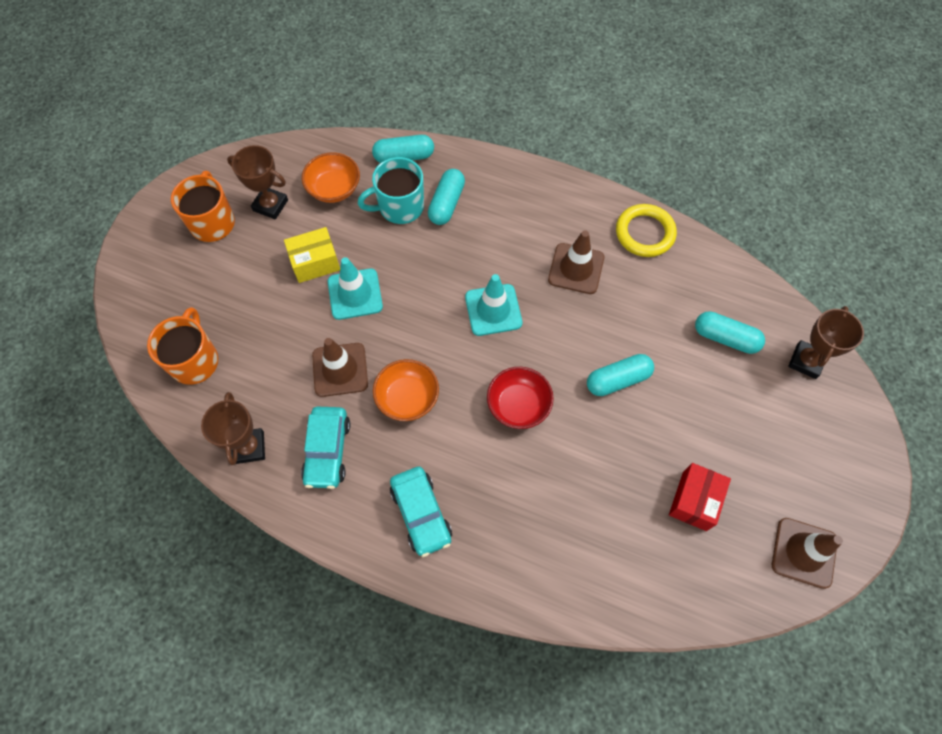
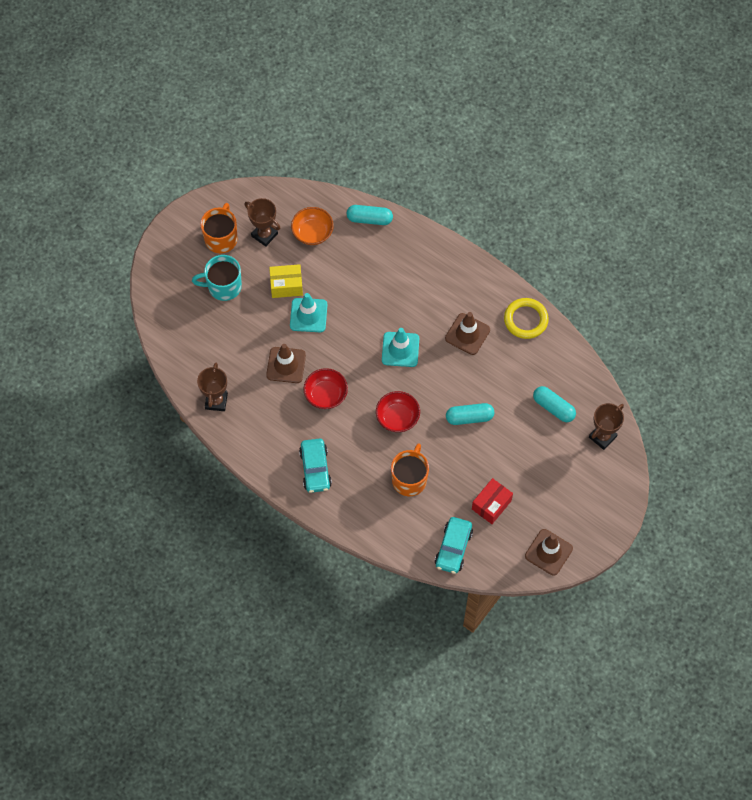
camera: 15 degrees right, 0 degrees up
orange mug [147,307,218,385] -> orange mug moved to [391,443,429,496]
turquoise car [301,407,350,489] -> turquoise car moved to [435,517,473,574]
turquoise mug [358,157,424,224] -> turquoise mug moved to [192,255,242,301]
orange bowl [373,359,439,421] -> red bowl [304,368,348,409]
turquoise capsule [428,169,465,225] -> none

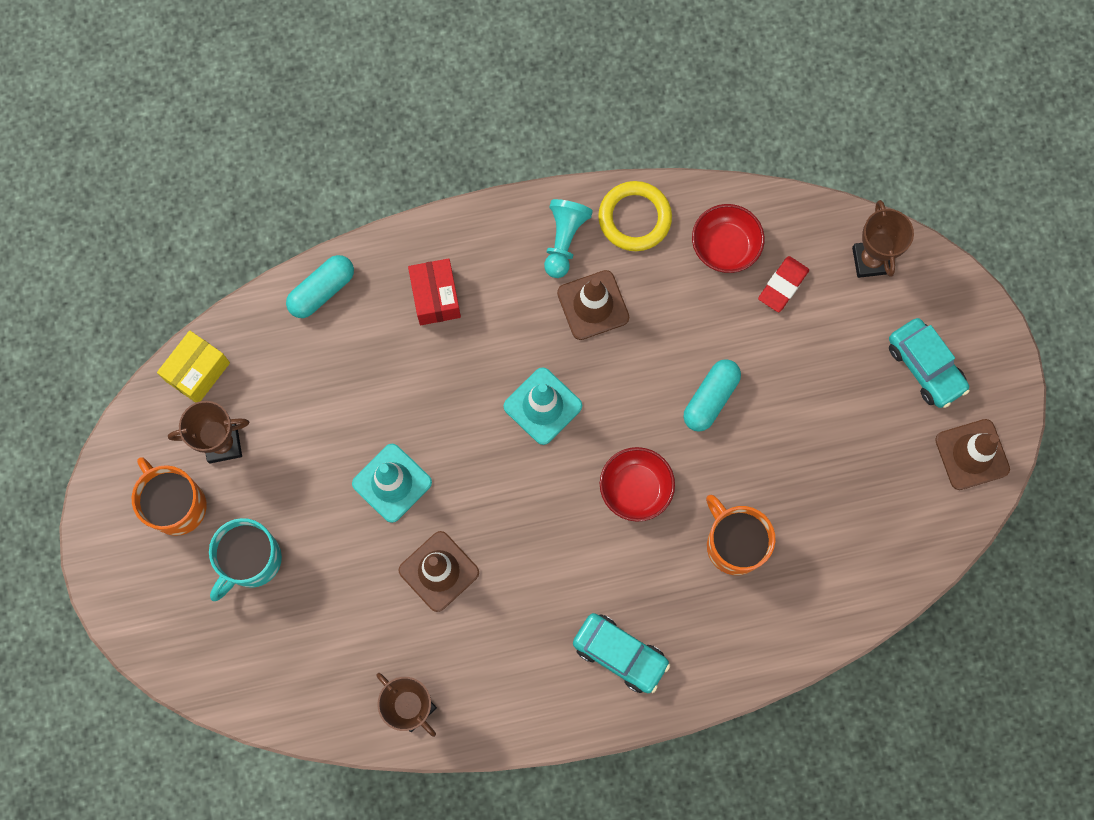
camera: 50 degrees left, 10 degrees up
yellow box [269,264,303,298] -> yellow box moved to [157,330,230,403]
orange bowl [291,207,334,245] -> none
red bowl [304,368,348,409] -> red bowl moved to [692,204,765,273]
turquoise car [435,517,473,574] -> turquoise car moved to [889,318,970,408]
red box [472,478,513,524] -> red box moved to [408,258,461,325]
turquoise capsule [533,386,576,422] -> red eraser [758,256,809,312]
none -> turquoise pawn [544,199,593,278]

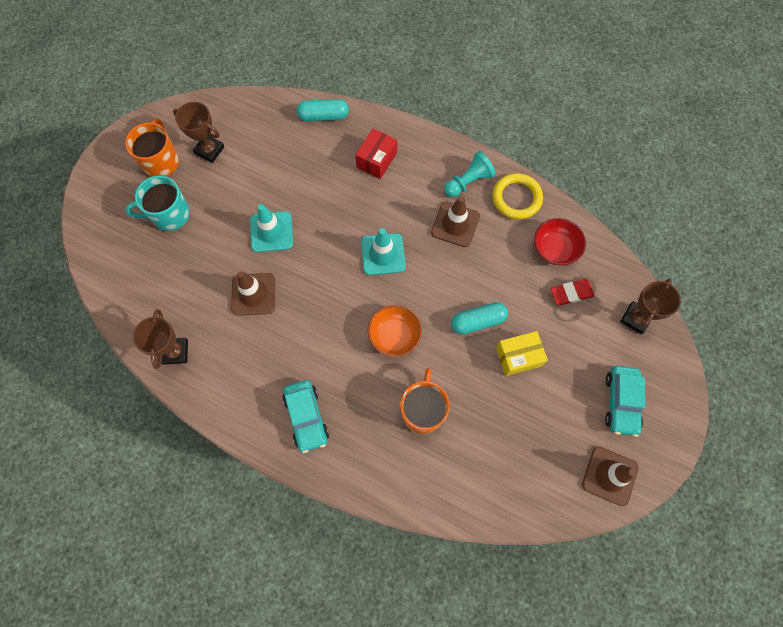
camera: 40 degrees right, 5 degrees down
yellow box [157,330,230,403] -> yellow box moved to [496,331,548,376]
red bowl [600,447,675,522] -> orange bowl [368,305,422,357]

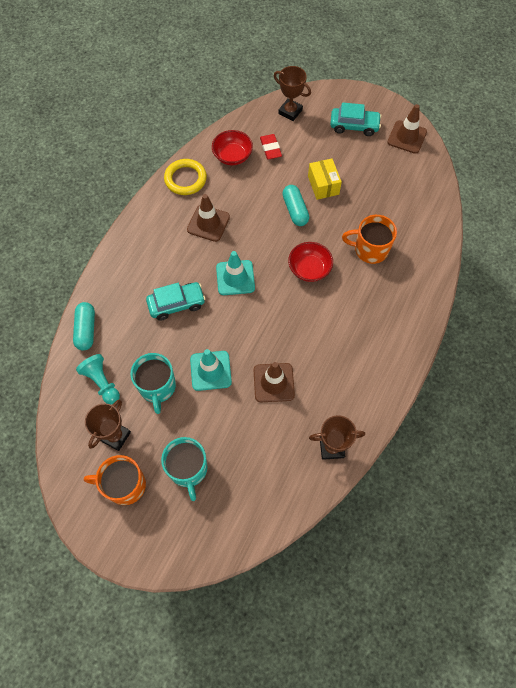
camera: 90 degrees left, 5 degrees down
turquoise car [283,380,329,453] -> turquoise car moved to [146,282,206,320]
red box [355,128,397,179] -> none
orange bowl [368,305,422,357] -> red bowl [288,242,333,282]
turquoise pawn [444,151,496,197] -> turquoise pawn moved to [76,354,120,405]
none -> turquoise mug [130,353,176,414]

